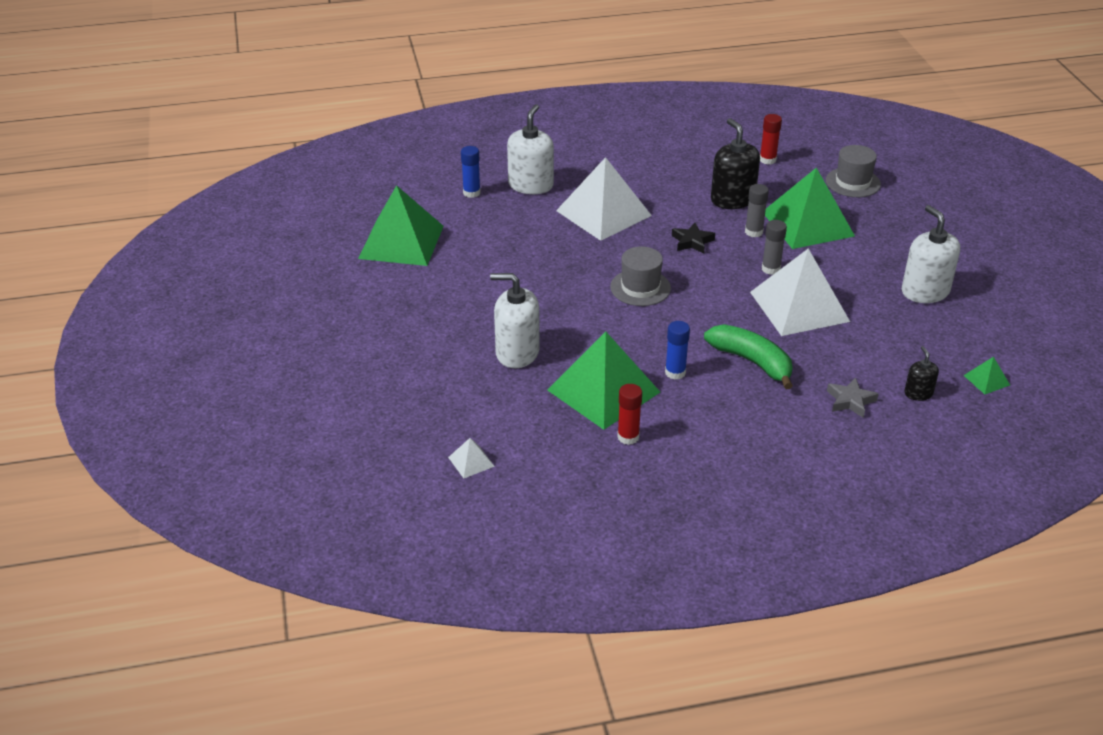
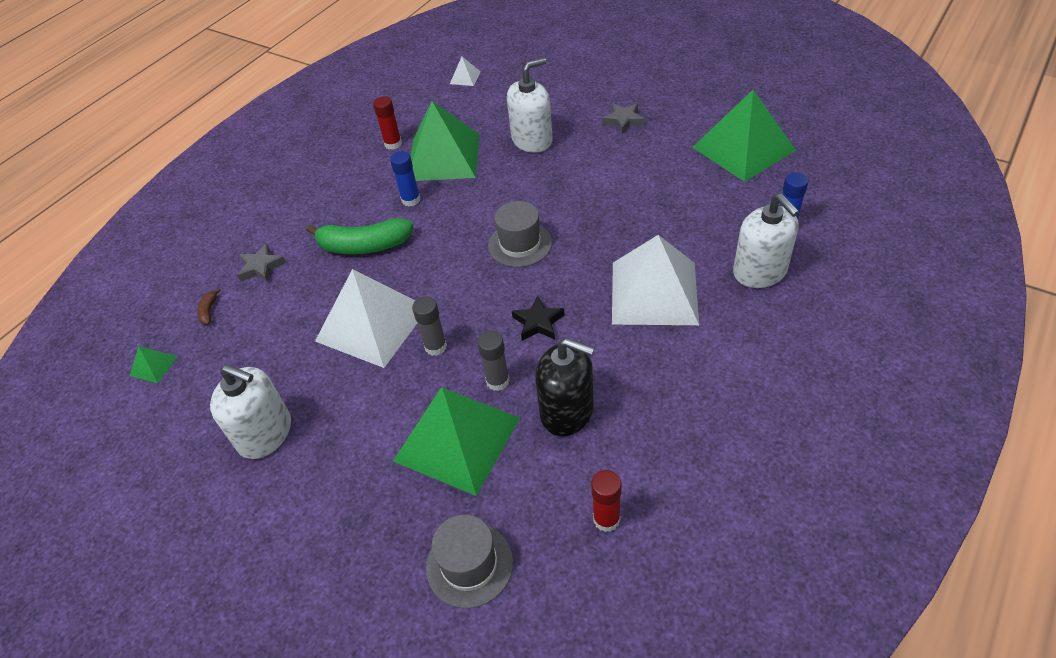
camera: 140 degrees right, 10 degrees up
black soap dispenser [904,346,939,401] -> brown banana [197,288,221,325]
none -> grey star [602,103,645,134]

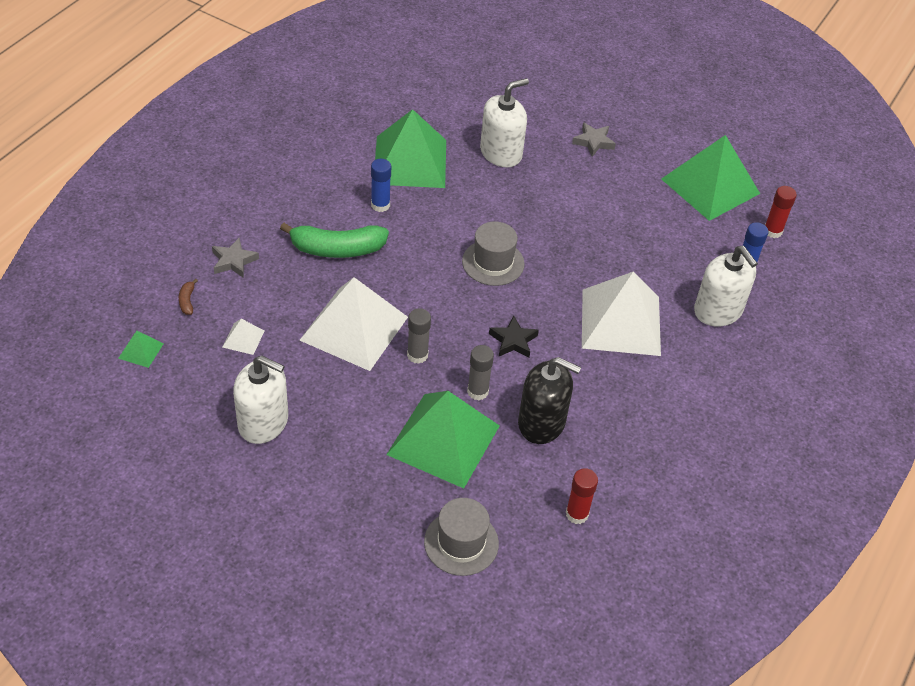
camera: 10 degrees left, 0 degrees up
red glue stick [373,96,402,150] -> red glue stick moved to [765,186,797,238]
white pyramid [450,57,481,86] -> white pyramid moved to [222,319,264,355]

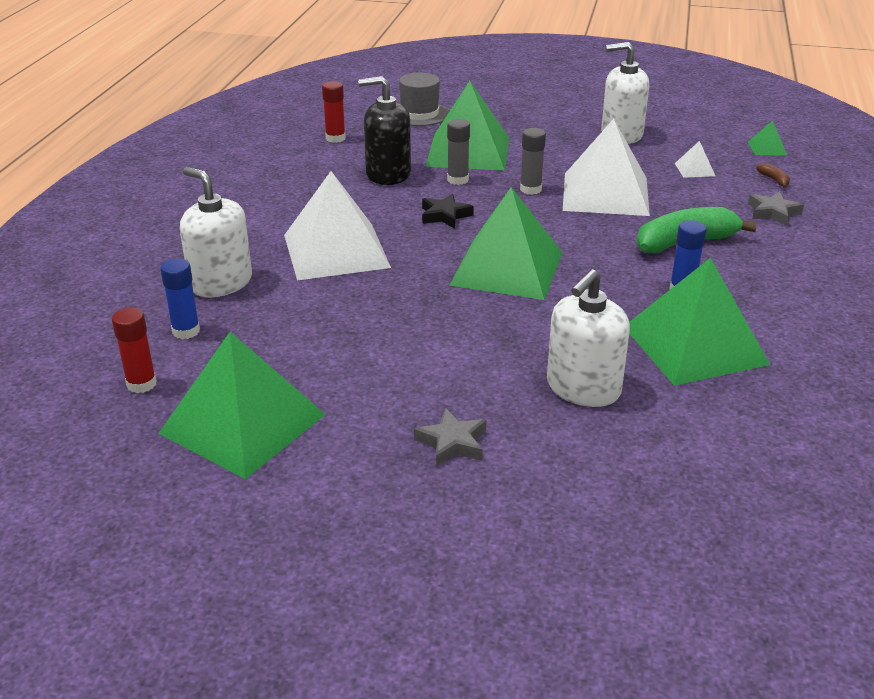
camera: 165 degrees right, 15 degrees down
grey hat [462,221,525,286] -> green pyramid [449,187,563,300]

